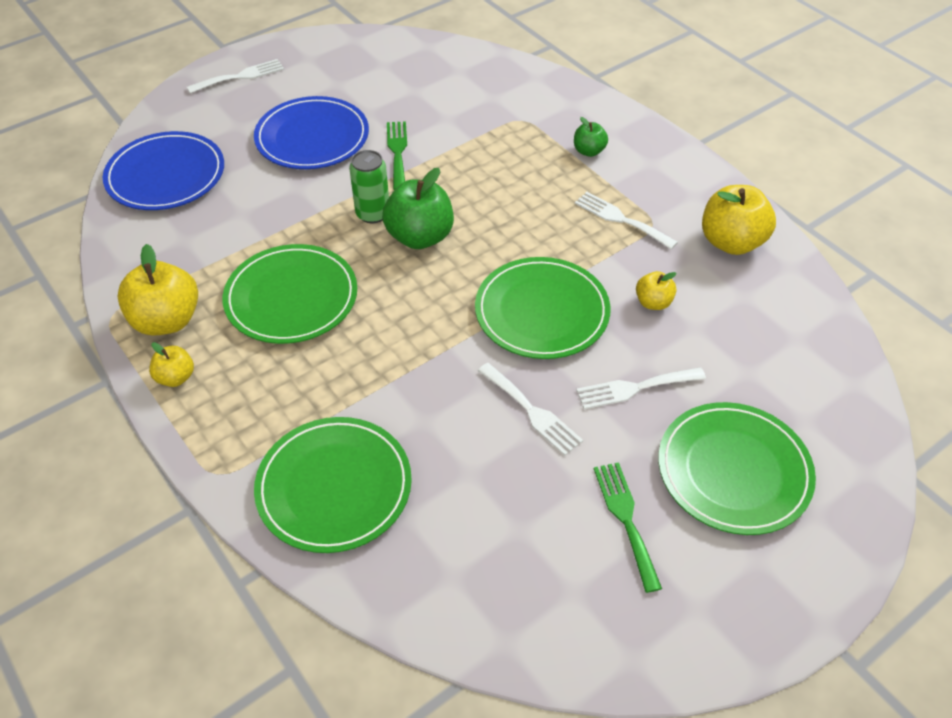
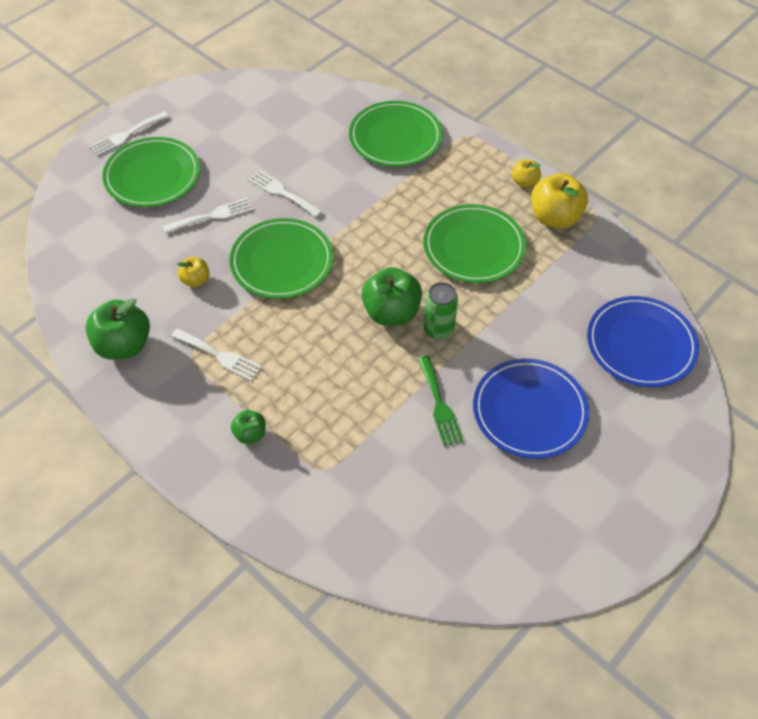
camera: 170 degrees right, 5 degrees up
white fork [187,59,284,94] -> white fork moved to [89,111,169,156]
green fork [594,462,662,593] -> none
yellow apple [702,185,776,255] -> green apple [86,298,150,360]

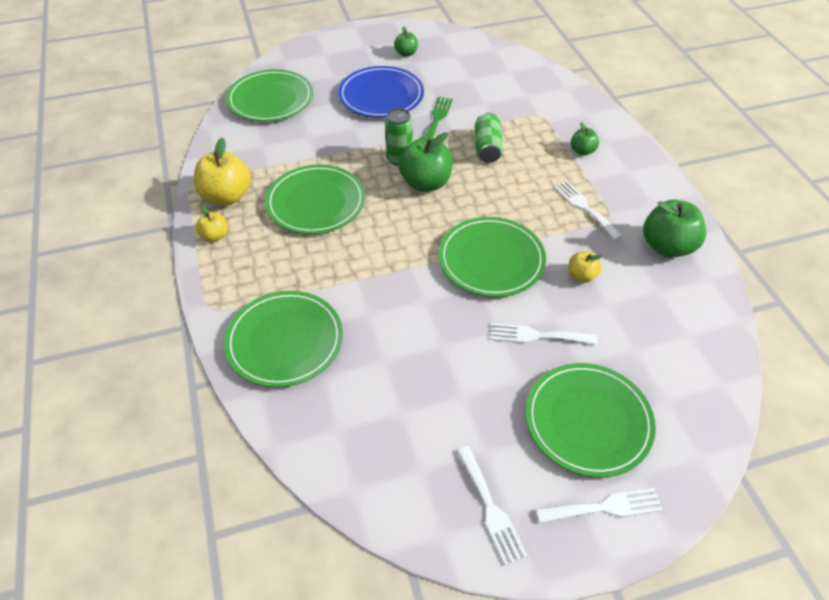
camera: 150 degrees left, 5 degrees down
white fork [248,170,323,217] -> white fork moved to [457,446,527,565]
blue plate [587,296,699,387] -> green plate [226,69,313,122]
none -> green apple [394,26,418,57]
none -> green can [475,112,503,163]

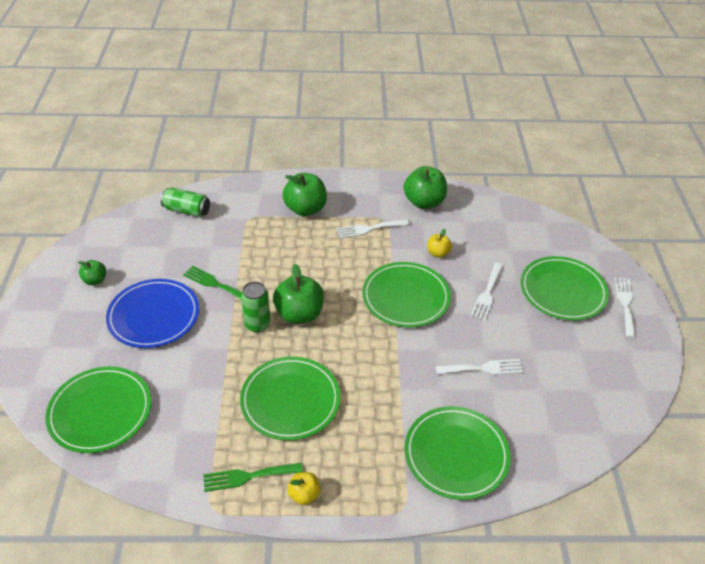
camera: 75 degrees left, 5 degrees down
yellow apple [194,138,251,205] -> green fork [203,463,303,492]
white fork [457,446,527,565] -> white fork moved to [435,359,523,375]
green can [475,112,503,163] -> green can moved to [161,188,210,217]
green apple [571,122,599,156] -> green apple [282,173,327,216], size x1.87

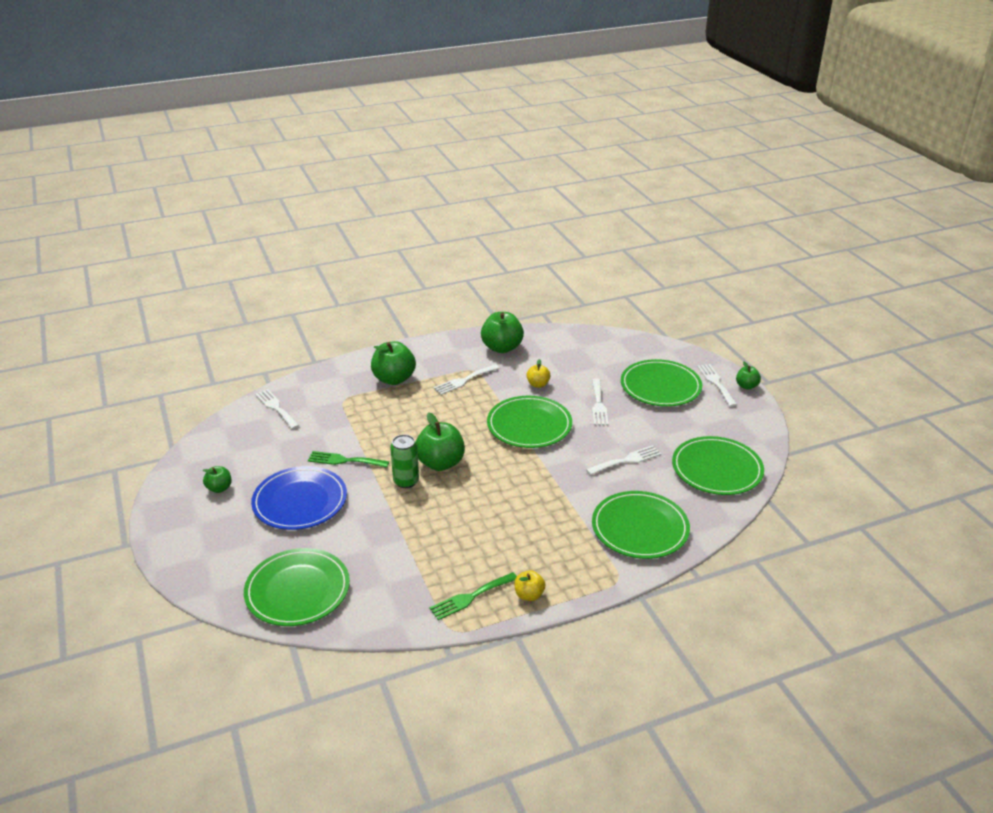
camera: 20 degrees left, 10 degrees down
green can [161,188,210,217] -> white fork [255,389,300,429]
green plate [240,357,341,440] -> green plate moved to [672,436,764,495]
none -> green apple [736,361,761,390]

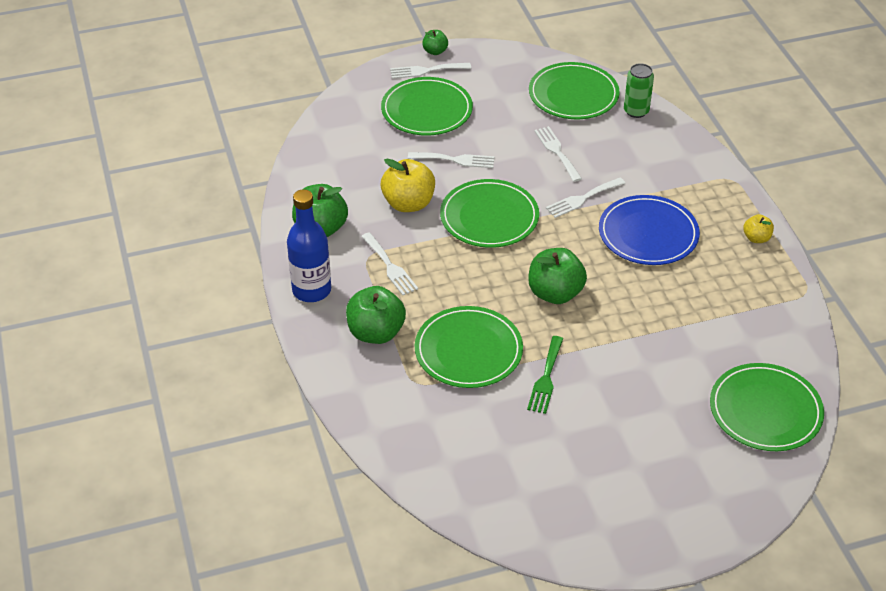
camera: 85 degrees left, 10 degrees up
green apple [203,466,231,493] -> none
blue plate [251,466,347,530] -> blue plate moved to [599,195,700,265]
white fork [255,389,300,429] -> white fork moved to [546,178,625,218]
green can [390,435,419,488] -> green can moved to [624,63,654,118]
green fork [429,572,517,620] -> none
yellow apple [527,359,551,388] -> yellow apple [381,159,435,212], size x1.87
green plate [592,491,690,559] -> green plate moved to [415,306,523,388]
none -> blue bottle [287,189,331,302]

